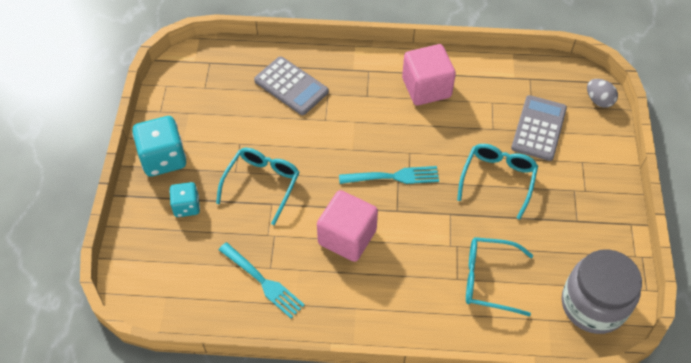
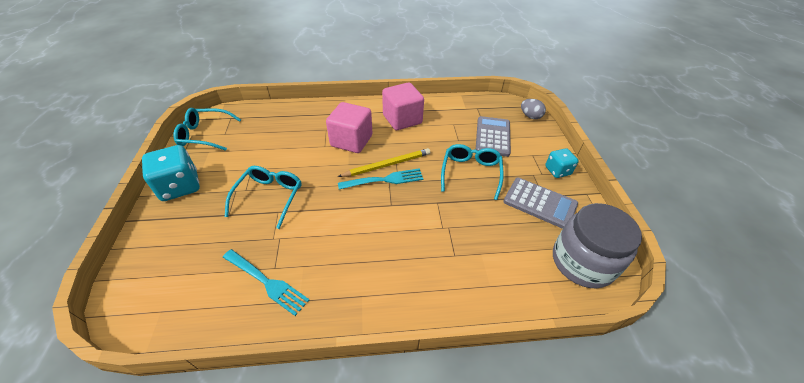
camera: 10 degrees left, 10 degrees down
turquoise dice [169,182,200,217] -> turquoise dice moved to [545,148,579,178]
grey calculator [254,56,329,115] -> grey calculator moved to [503,178,578,229]
pink cube [317,190,378,262] -> pink cube moved to [326,102,372,153]
turquoise glasses [466,237,533,316] -> turquoise glasses moved to [173,108,241,151]
none -> yellow pencil [338,148,430,177]

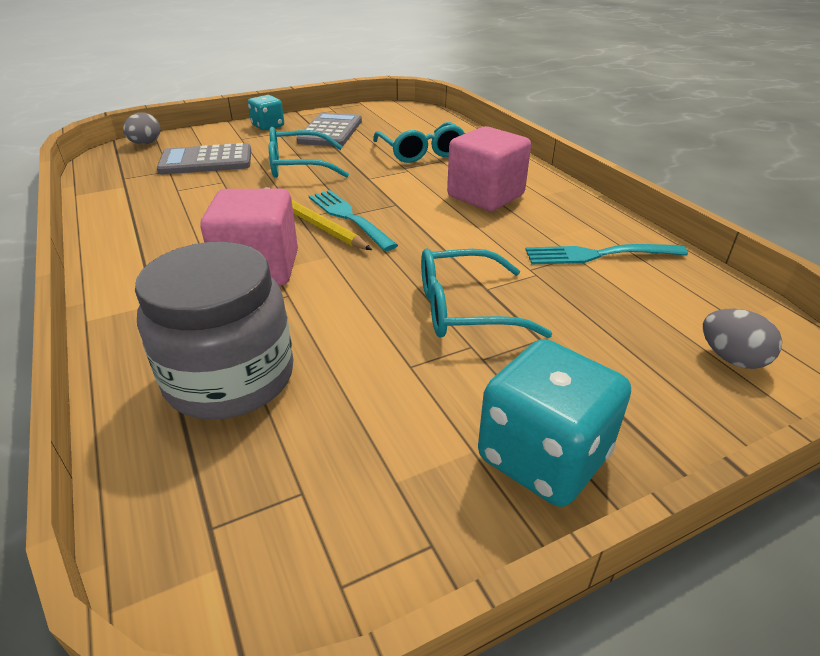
camera: 110 degrees left, 10 degrees down
turquoise glasses [173,108,241,151] -> turquoise glasses moved to [373,122,466,163]
turquoise fork [223,249,309,316] -> turquoise fork turned 105 degrees counterclockwise [525,244,688,264]
pink cube [382,82,424,130] -> pink cube moved to [447,126,531,211]
grey jar [553,203,642,288] -> grey jar moved to [135,242,293,420]
none -> grey egg [703,309,782,369]

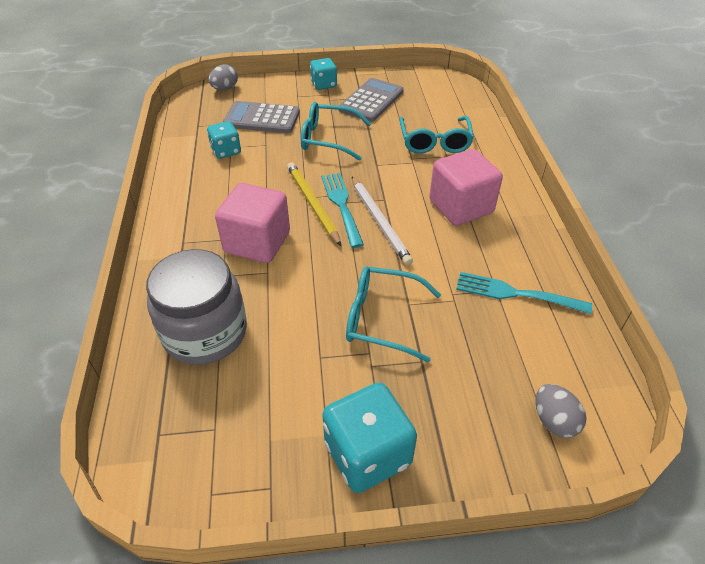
camera: 20 degrees right, 10 degrees up
none -> turquoise dice [207,121,241,159]
none -> white pencil [352,177,413,266]

